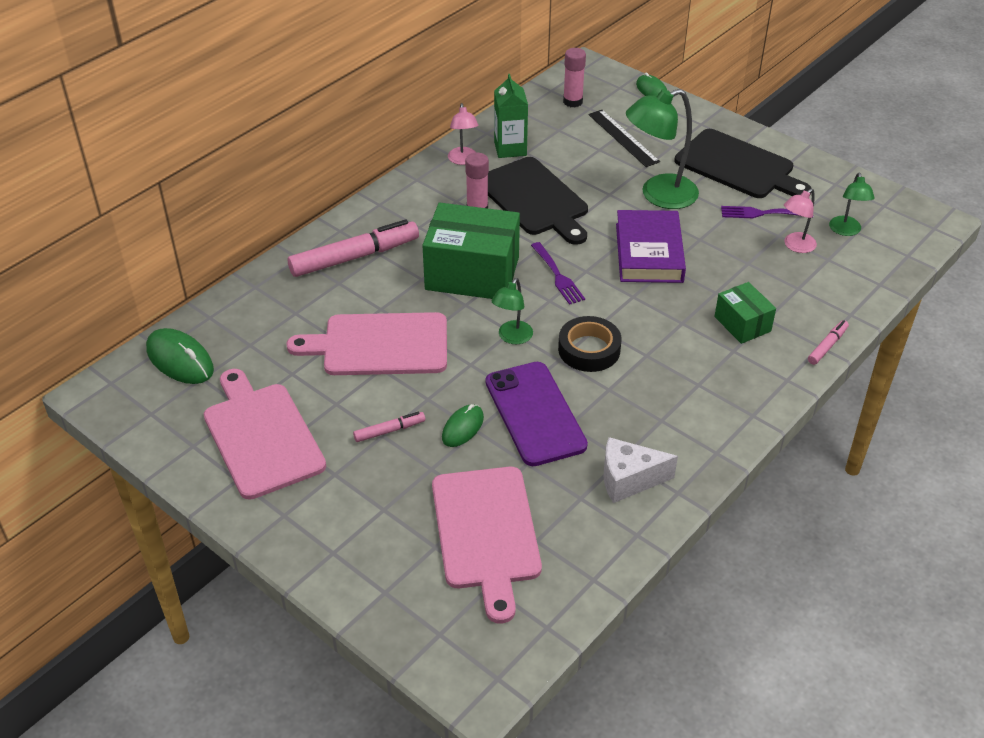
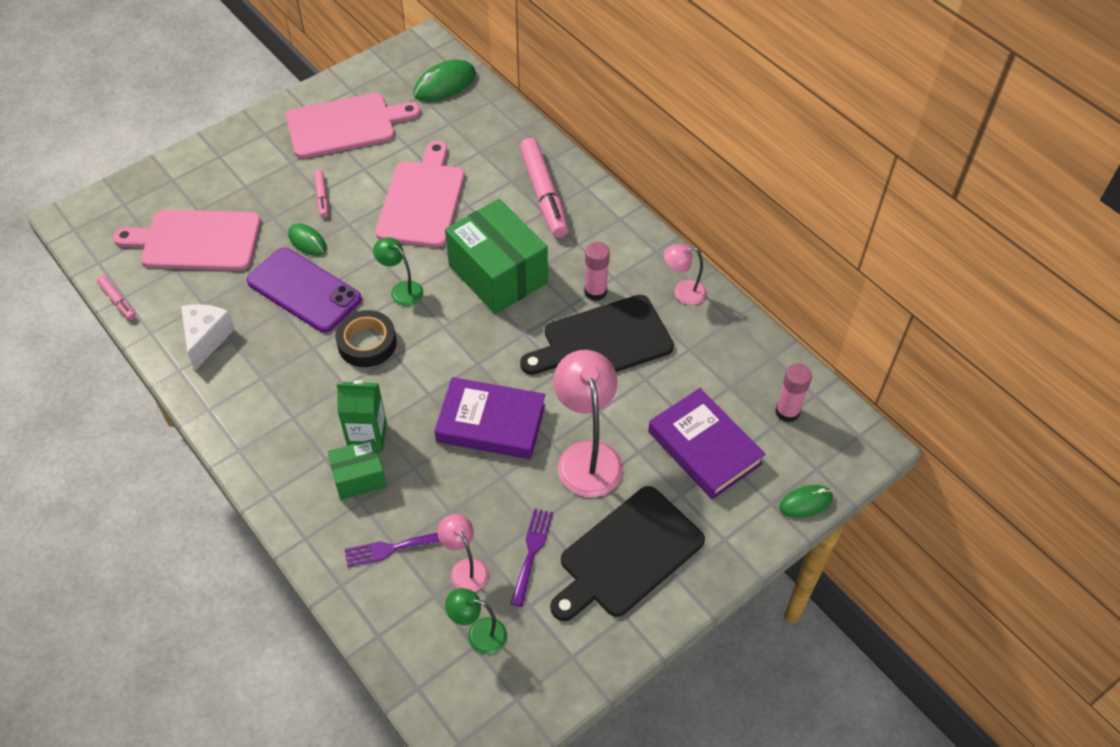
camera: 100 degrees right, 10 degrees up
green box [422,203,520,299] -> green box turned 60 degrees counterclockwise [445,199,548,314]
purple phone [486,362,588,466] -> purple phone turned 45 degrees clockwise [246,247,362,333]
green carton [494,74,528,158] -> green carton moved to [337,380,387,452]
purple fork [531,242,585,305] -> purple fork moved to [345,533,440,567]
black ruler [588,110,660,167] -> purple book [648,388,765,499]
green lamp [626,89,699,209] -> pink lamp [553,350,623,497]
pink marker [808,320,849,365] -> pink marker moved to [97,276,136,320]

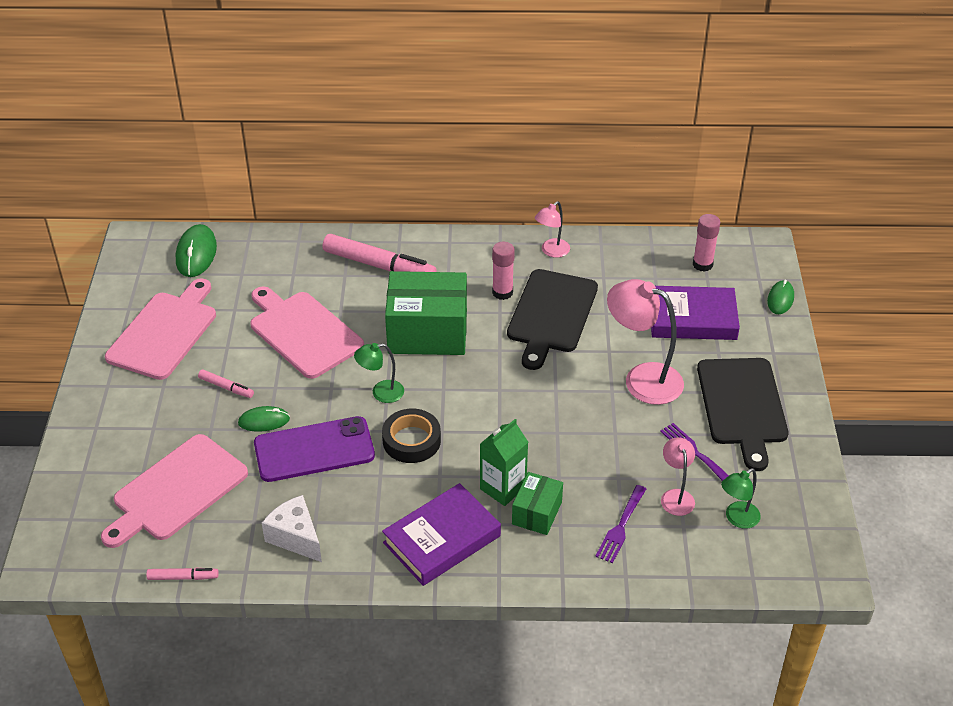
camera: 50 degrees left, 10 degrees down
purple book [434,377,545,459] -> purple book moved to [382,483,501,586]
pink lamp [438,514,489,592] -> pink lamp turned 75 degrees clockwise [661,437,695,516]

